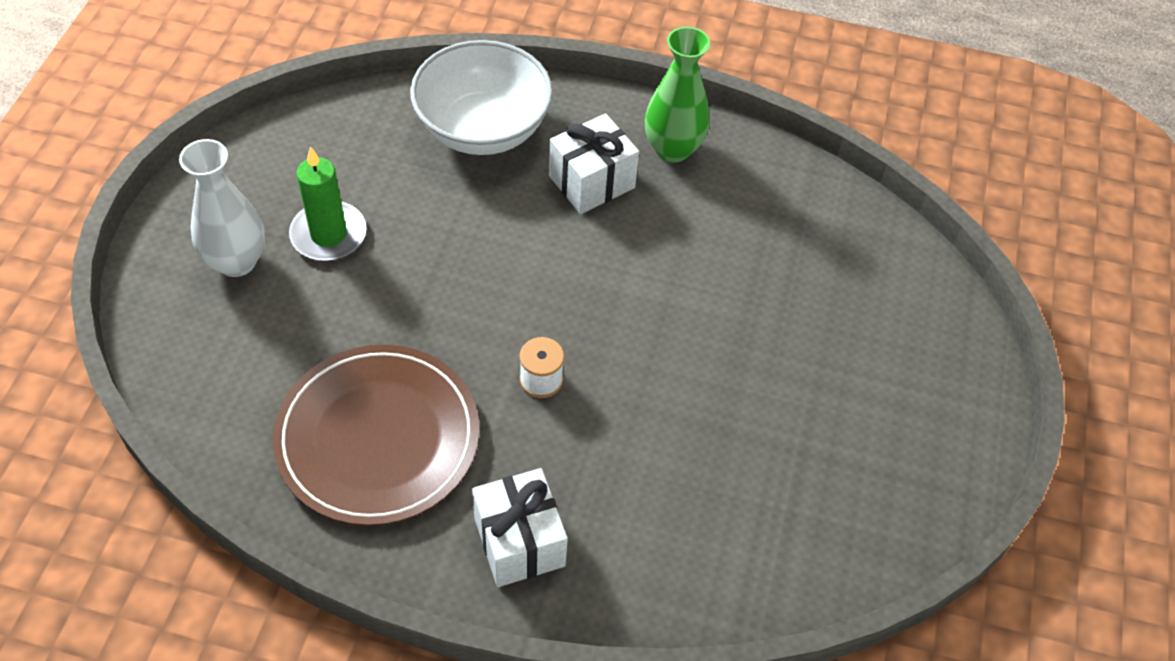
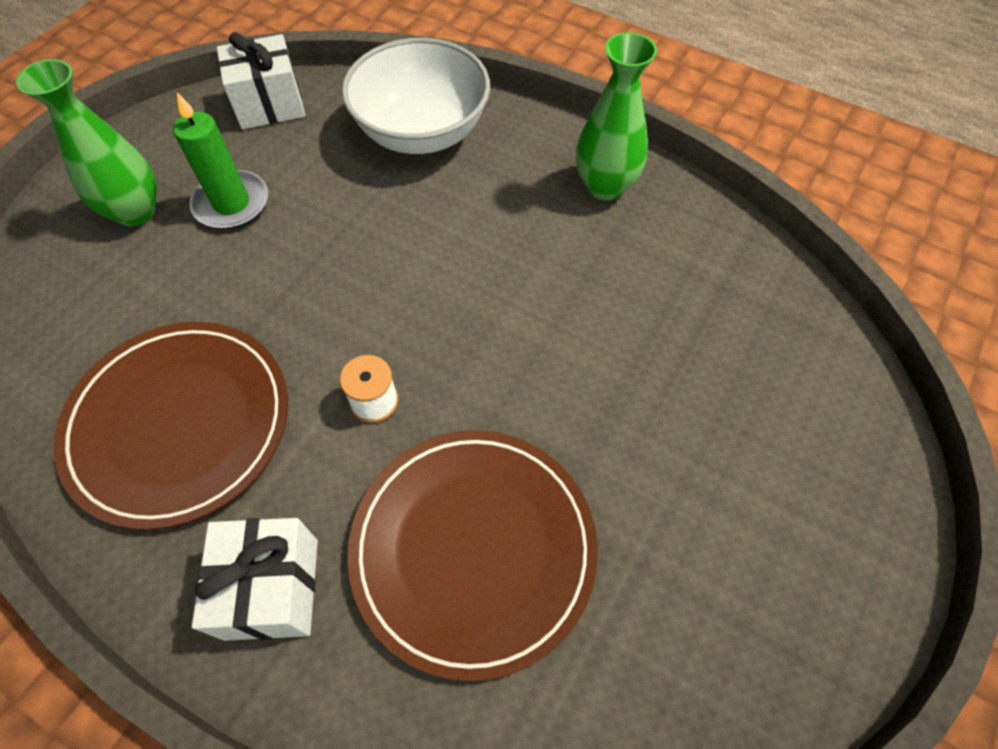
camera: 20 degrees right, 5 degrees up
white vase [179,139,265,277] -> green vase [16,59,157,226]
white gift [549,113,639,214] -> white gift moved to [217,32,305,130]
none -> brown plate [347,430,598,681]

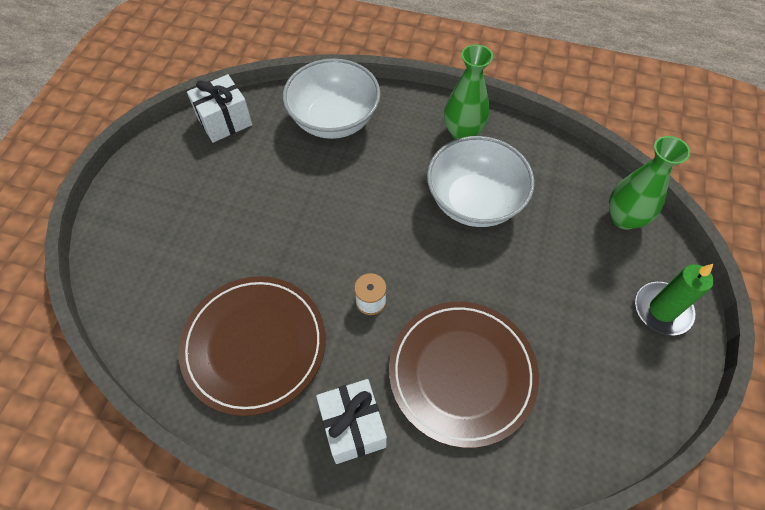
camera: 15 degrees left, 0 degrees up
green vase [16,59,157,226] -> green vase moved to [609,136,690,230]
green candle [173,92,268,229] -> green candle moved to [635,264,714,336]
none -> white bowl [427,136,534,227]

